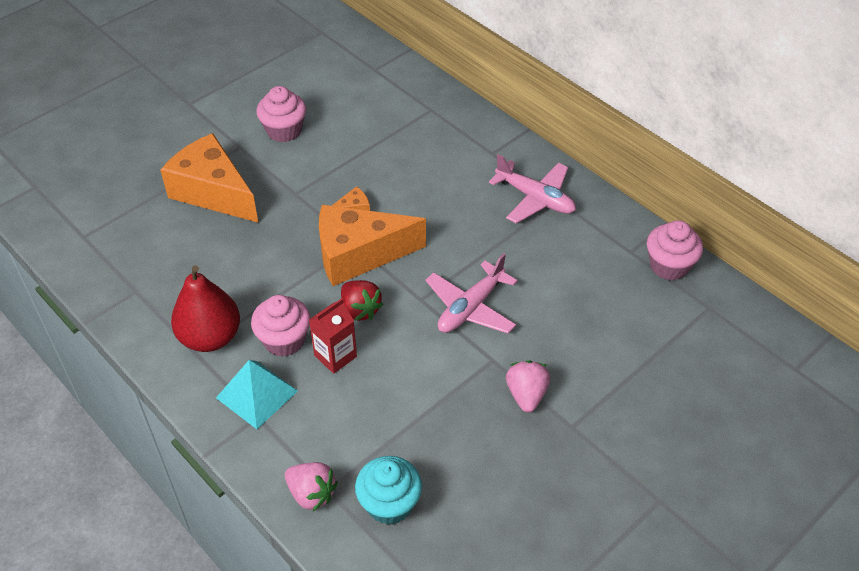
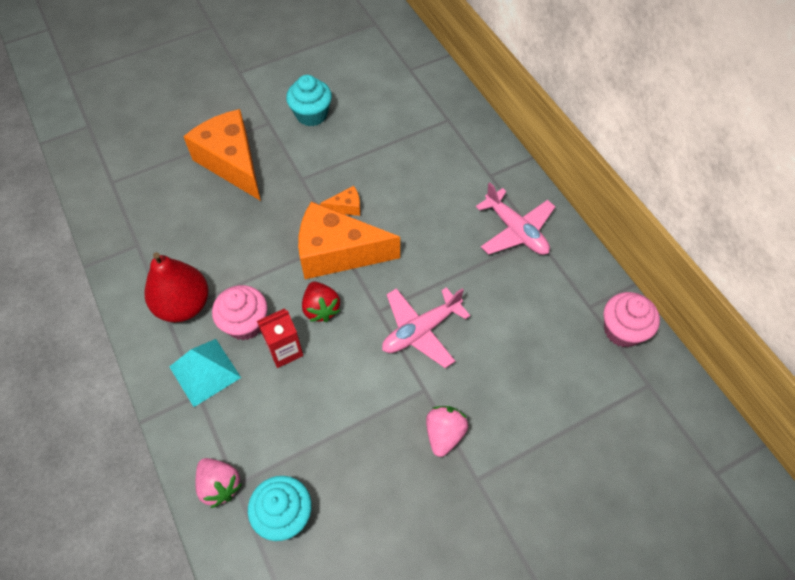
camera: 15 degrees right, 10 degrees up
pink cupcake [256,86,306,142] -> turquoise cupcake [286,75,332,126]

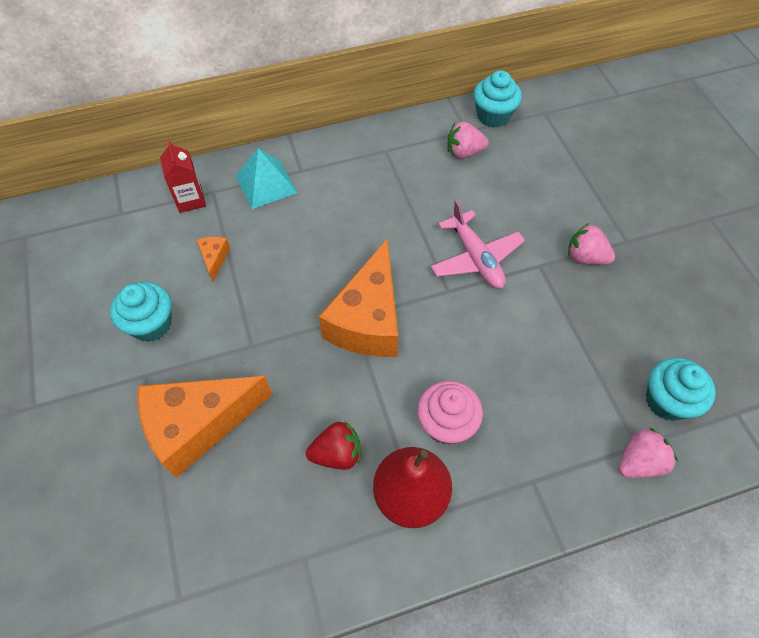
camera: 80 degrees left, 0 degrees up
turquoise pyramid [169,339,241,407] -> turquoise pyramid moved to [236,148,297,209]
red carton [257,308,303,368] -> red carton moved to [160,140,206,213]
red strawberry [302,282,340,322] -> red strawberry moved to [306,421,361,470]
orange cheese [320,186,360,216] -> orange cheese moved to [197,237,230,282]
pink plane [476,182,555,255] -> none
pink cupcake [604,292,660,347] -> turquoise cupcake [473,70,522,128]
none -> pink strawberry [447,122,489,159]

